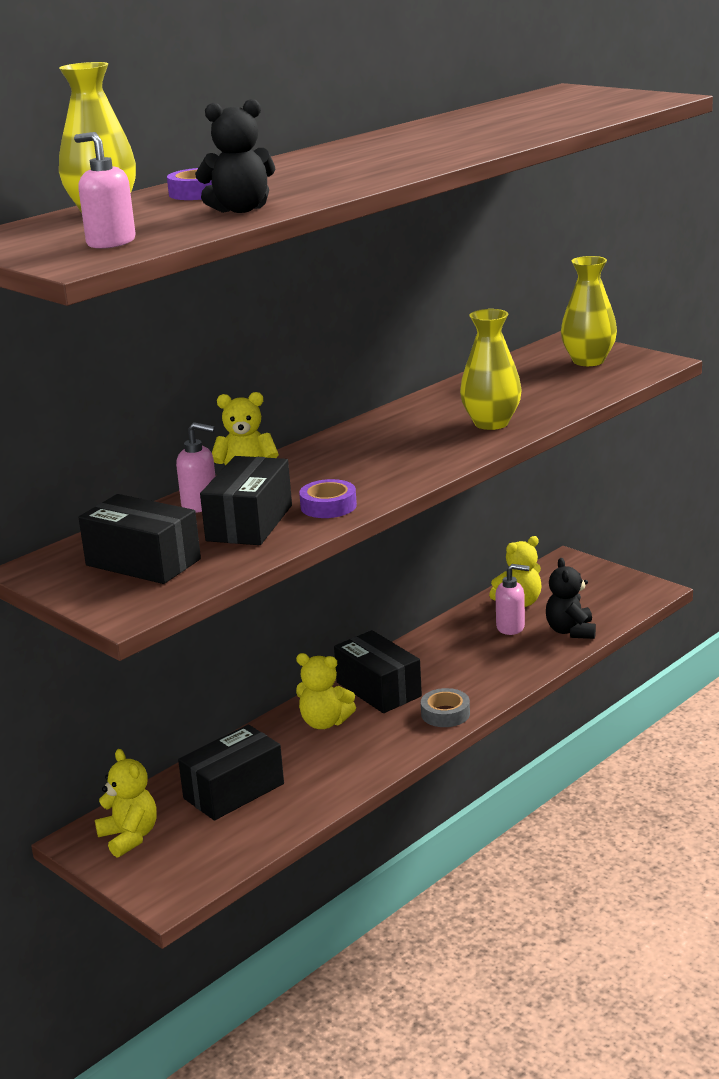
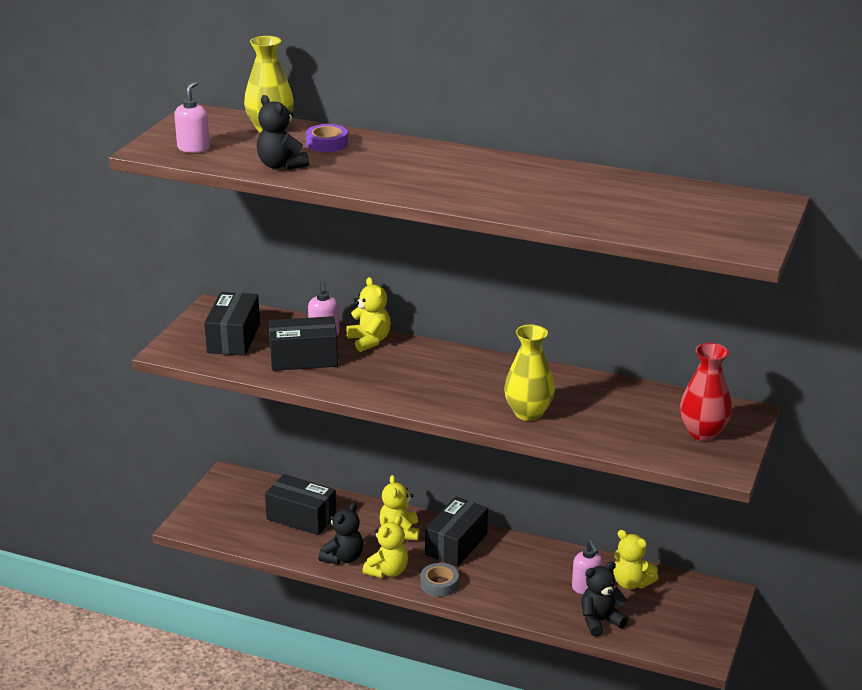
camera: 65 degrees right, 5 degrees up
yellow teddy bear [95,749,157,858] -> yellow teddy bear moved to [363,516,408,578]
purple tape [299,479,357,518] -> none
yellow vase [561,256,617,366] -> red vase [680,343,732,441]
none -> black teddy bear [318,502,363,565]

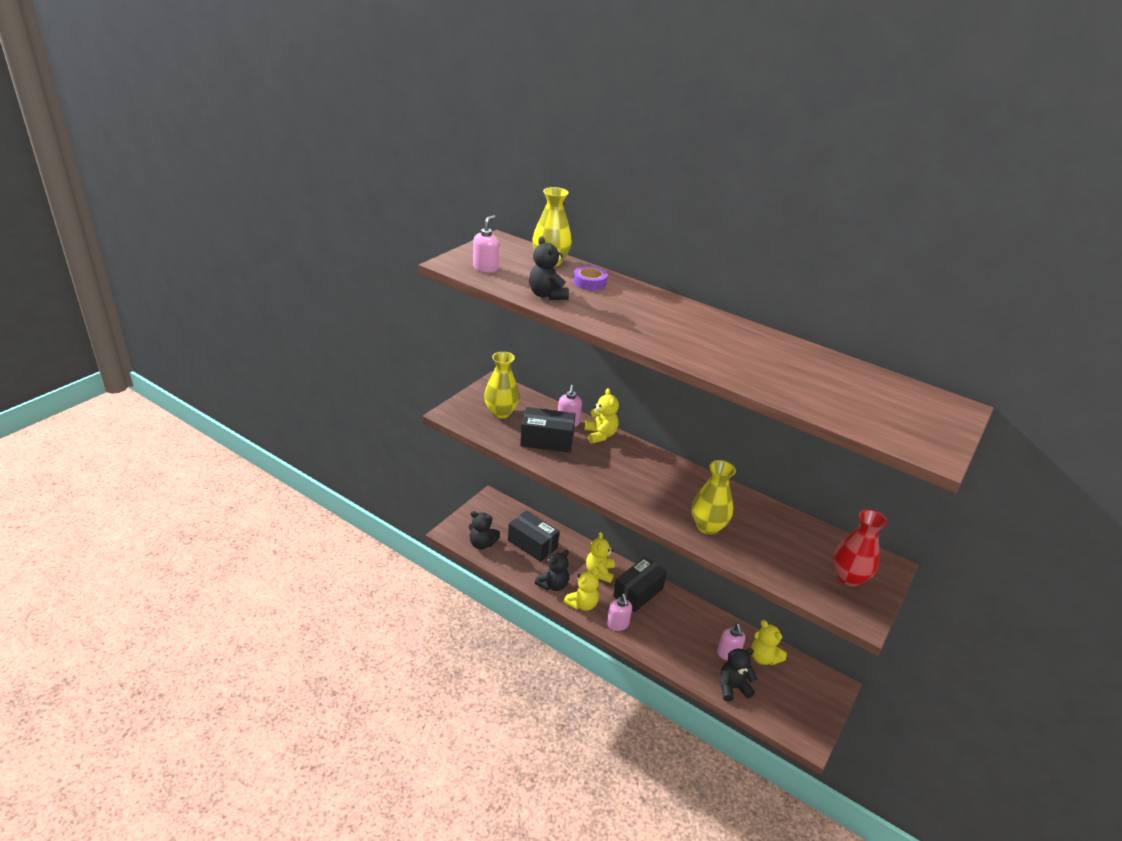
camera: 10 degrees right, 5 degrees up
black box [204,292,260,356] -> yellow vase [484,352,520,418]
grey tape [421,563,459,597] -> pink soap dispenser [607,594,632,631]
none -> black teddy bear [469,511,500,550]

